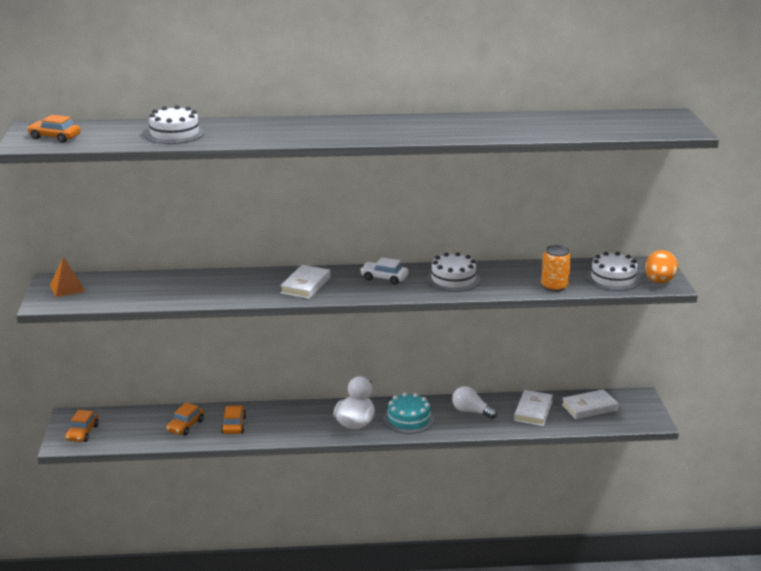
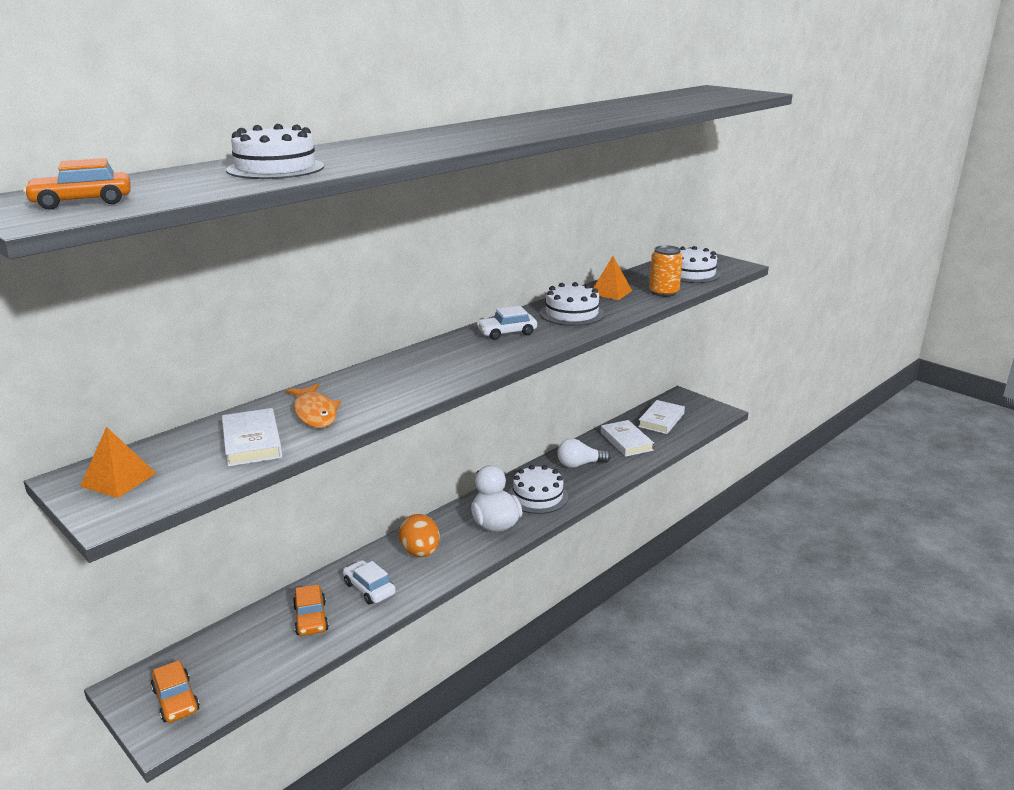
camera: 40 degrees left, 0 degrees up
orange car [221,405,246,434] -> white car [343,560,396,604]
white book [280,265,331,299] -> white book moved to [222,408,282,467]
turquoise cake [383,393,434,434] -> white cake [508,465,568,514]
orange egg [645,250,678,283] -> orange egg moved to [399,514,440,557]
none -> orange fish [286,384,341,428]
none -> orange pyramid [593,256,632,300]

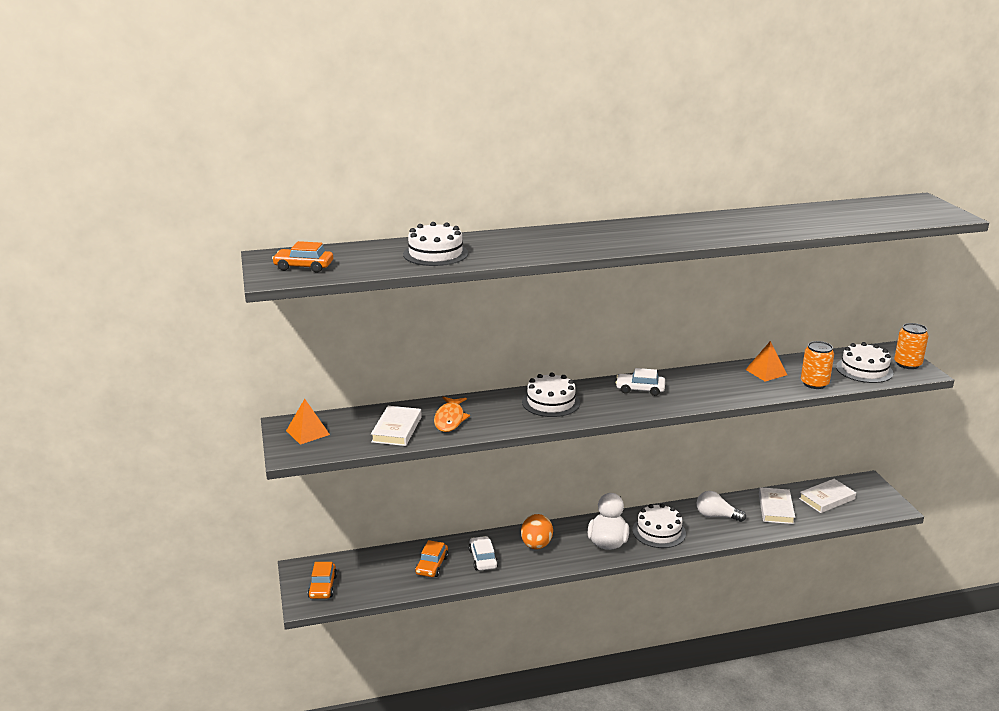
camera: 30 degrees right, 0 degrees up
white cake [540,282,604,326] -> white cake moved to [522,373,580,417]
none -> orange can [894,323,928,369]

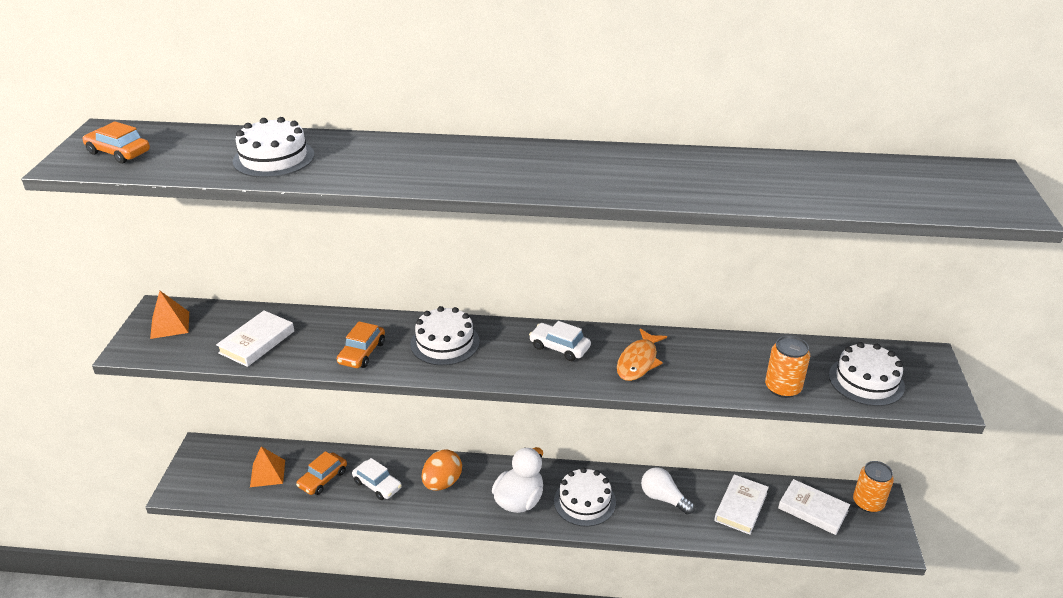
camera: 20 degrees right, 10 degrees up
orange car [308,562,337,599] -> orange car moved to [337,321,385,368]
orange fish [434,397,470,432] -> orange fish moved to [617,328,667,381]
white car [468,536,498,571] -> white car turned 120 degrees clockwise [352,458,402,500]
orange pyramid [745,341,787,381] -> orange pyramid moved to [250,446,285,487]
white book [799,479,856,513] -> white book turned 45 degrees clockwise [778,479,850,535]
orange can [894,323,928,369] -> orange can moved to [853,461,894,513]

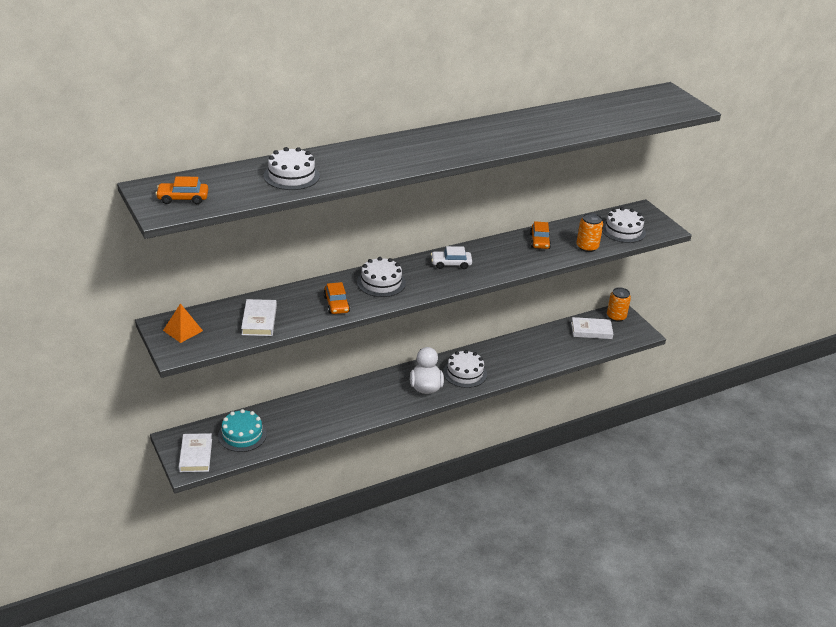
camera: 35 degrees left, 0 degrees up
orange pyramid [250,446,285,487] -> turquoise cake [218,409,267,452]
orange car [296,451,347,495] -> orange car moved to [530,221,551,249]
white car [352,458,402,500] -> none
orange egg [422,450,462,491] -> none
orange fish [617,328,667,381] -> none
white light bulb [641,467,695,515] -> none
white book [714,474,769,535] -> white book moved to [179,433,212,472]

